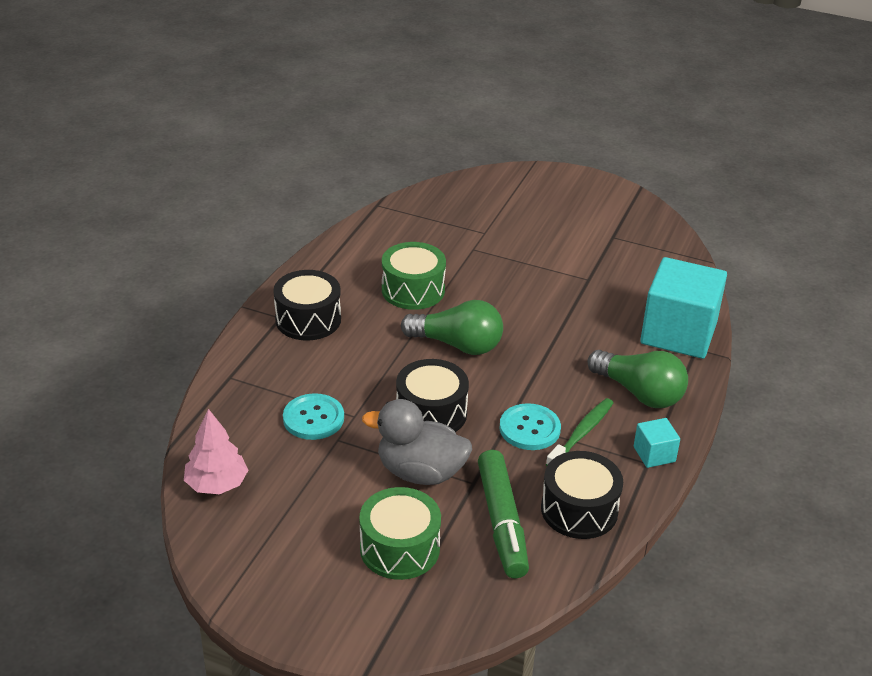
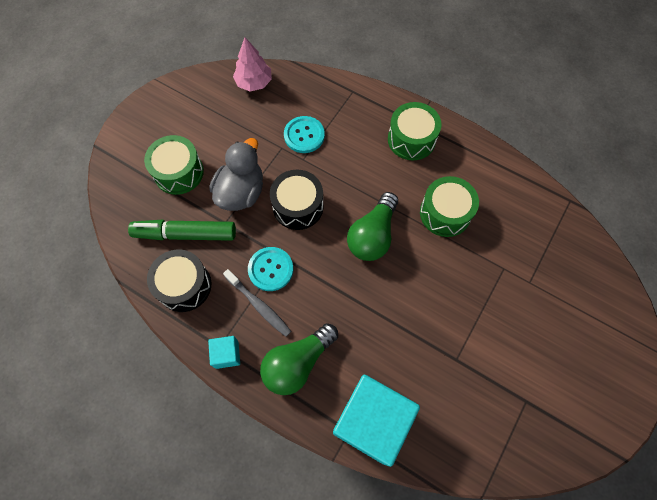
camera: 100 degrees right, 30 degrees up
black drum [273,270,341,340] -> green drum [388,102,442,160]
green toothbrush [546,398,613,466] -> grey toothbrush [223,269,291,337]

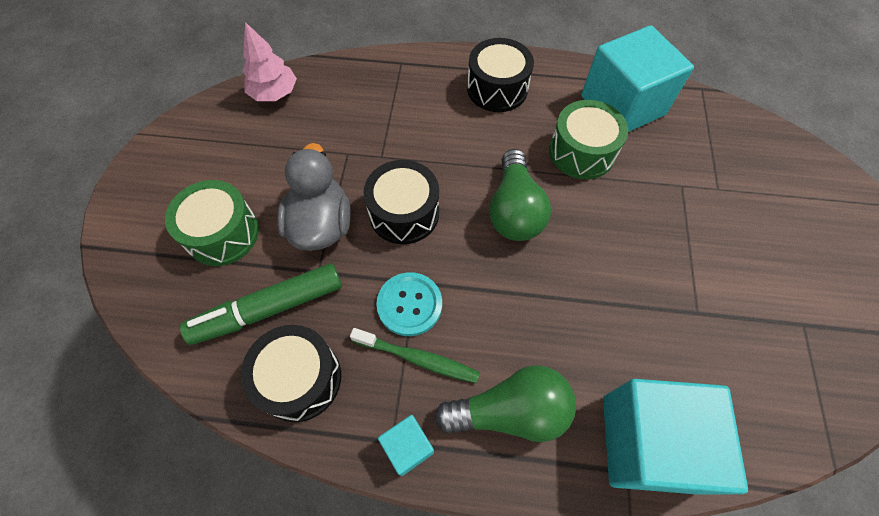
camera: 25 degrees left, 5 degrees down
grey toothbrush [223,269,291,337] -> green toothbrush [350,328,480,383]
green light bulb [260,323,338,395] -> green light bulb turned 120 degrees counterclockwise [434,365,576,442]
turquoise button [284,116,325,153] -> none
green drum [388,102,442,160] -> black drum [467,38,534,112]
none -> turquoise cube [581,25,694,132]

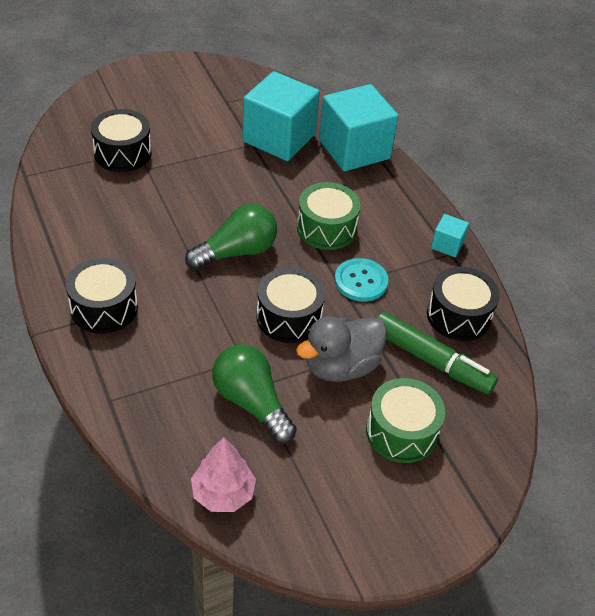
camera: 125 degrees left, 15 degrees down
green toothbrush [350,328,480,383] -> none
green light bulb [434,365,576,442] -> green light bulb moved to [212,345,297,444]
green drum [549,100,628,179] -> green drum moved to [297,182,361,250]
turquoise cube [581,25,694,132] -> turquoise cube moved to [242,71,320,161]
none -> black drum [91,109,152,172]

